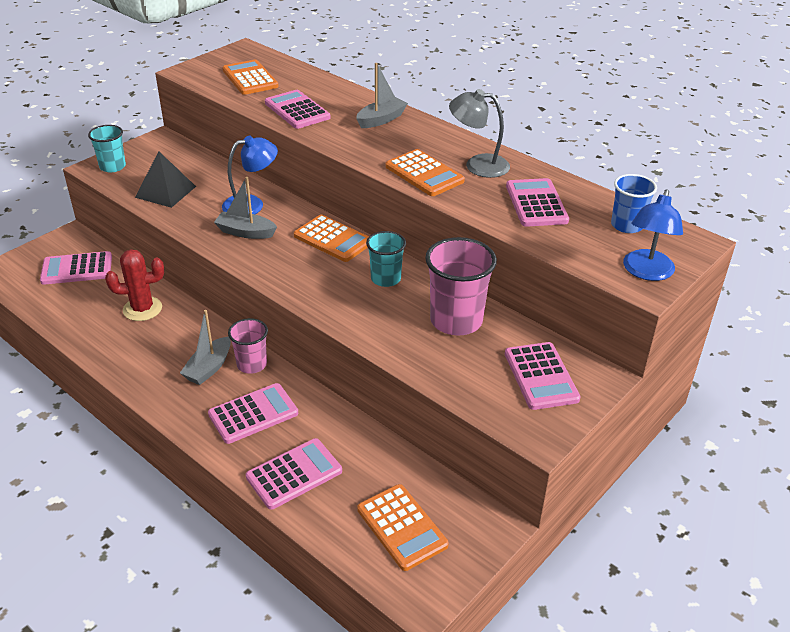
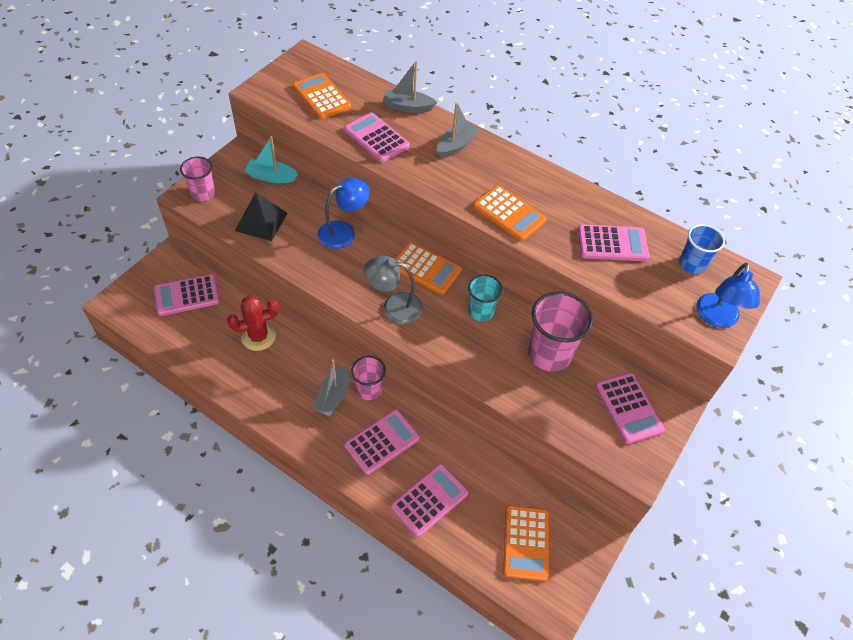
camera: 10 degrees left, 15 degrees up
turquoise cup [88,125,126,172] -> pink cup [180,156,215,201]
grey boat [214,177,277,239] -> grey boat moved to [383,61,437,113]
orange calculator [357,484,449,571] -> orange calculator turned 45 degrees clockwise [503,505,549,581]
grey lamp [449,89,510,178] -> grey lamp moved to [364,256,423,324]
pink calculator [506,178,569,227] -> pink calculator turned 105 degrees clockwise [578,224,649,261]
none -> turquoise boat [245,136,298,183]

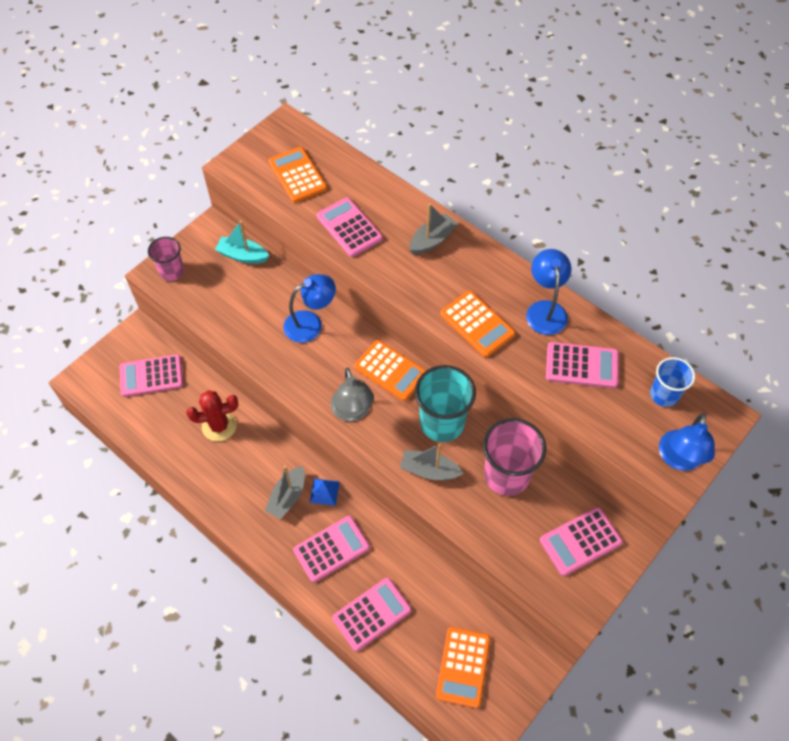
camera: 10 degrees right, 5 degrees up
black pyramid [235,192,288,241] -> none
pink cup [351,356,386,400] -> blue pyramid [310,478,340,506]
grey lamp [364,256,423,324] -> grey lamp turned 120 degrees counterclockwise [331,368,374,422]
grey boat [383,61,437,113] -> grey boat moved to [400,444,464,480]
turquoise cup [468,274,503,321] -> turquoise cup [415,365,476,442], size x1.65
pink calculator [595,373,665,444] -> pink calculator turned 75 degrees clockwise [540,507,623,576]
none -> blue lamp [526,249,571,335]

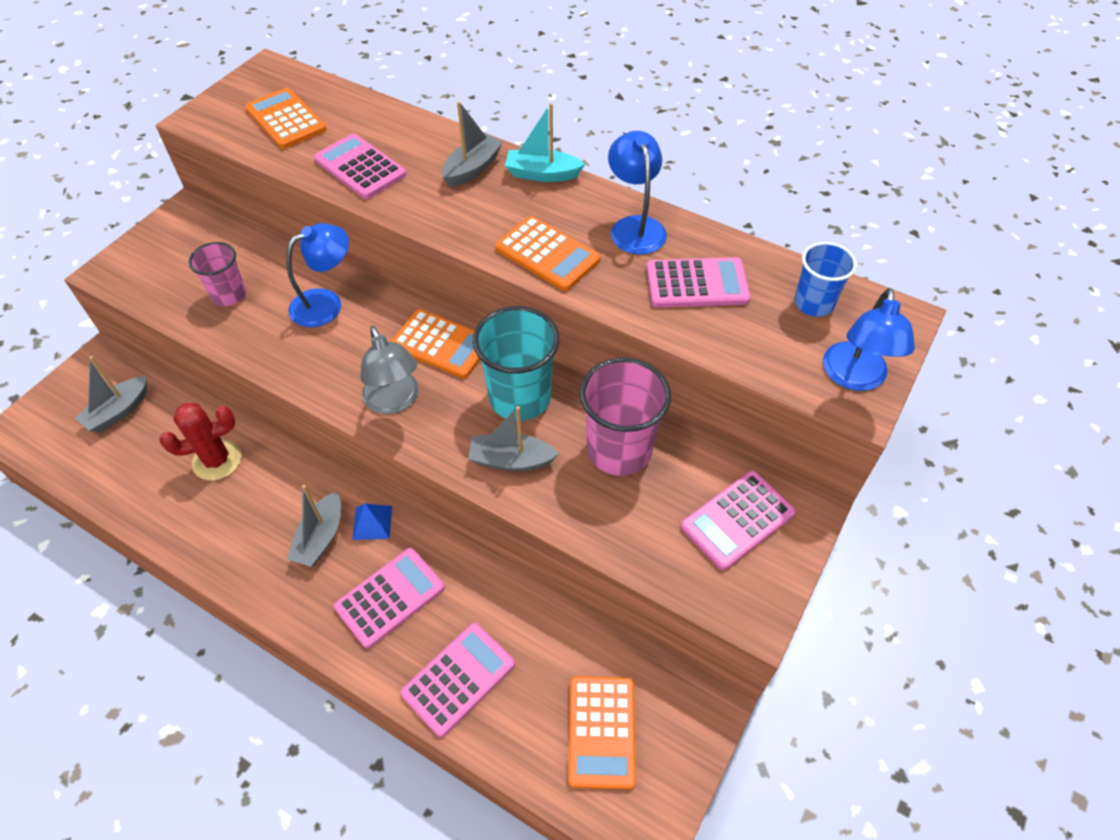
camera: 10 degrees left, 5 degrees down
pink calculator [119,354,183,397] -> grey boat [75,356,147,432]
pink cup [148,237,184,281] -> pink cup moved to [189,242,246,306]
turquoise boat [215,221,269,264] -> turquoise boat moved to [505,103,585,182]

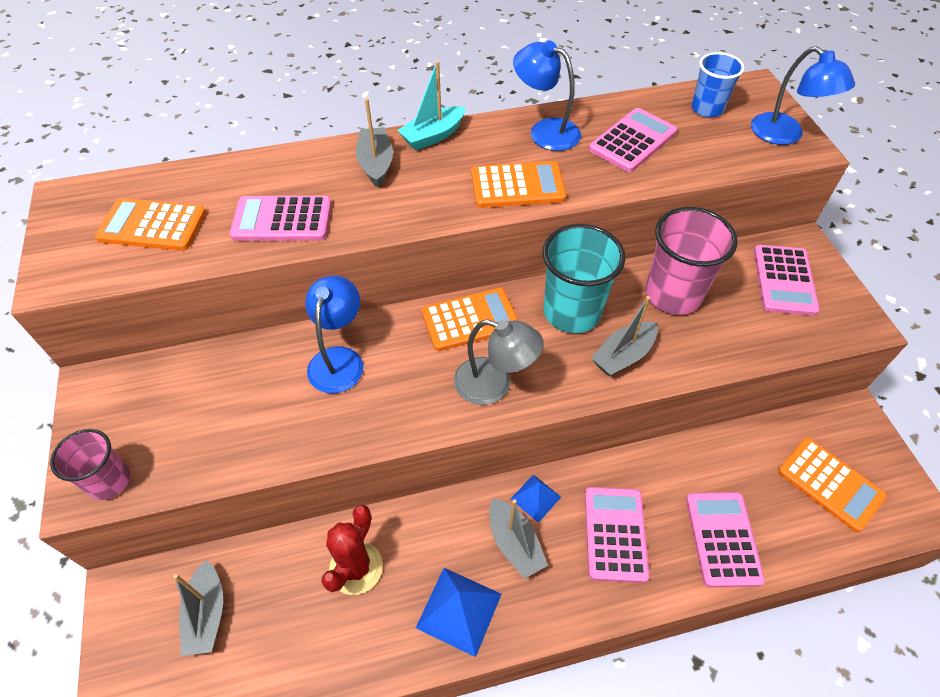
camera: 45 degrees left, 0 degrees up
pink cup [189,242,246,306] -> pink cup moved to [50,429,130,500]
none -> blue pyramid [416,568,502,657]

